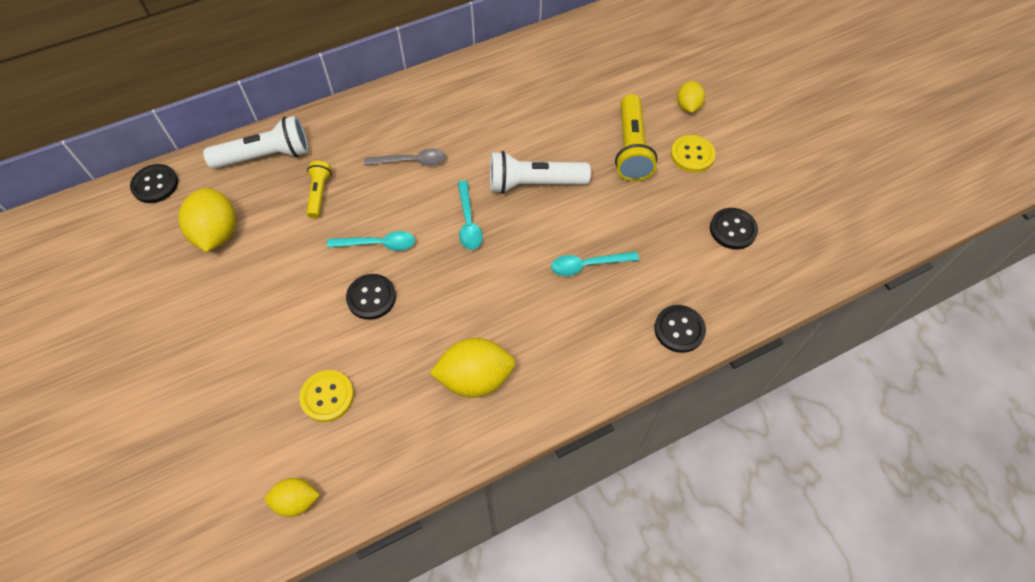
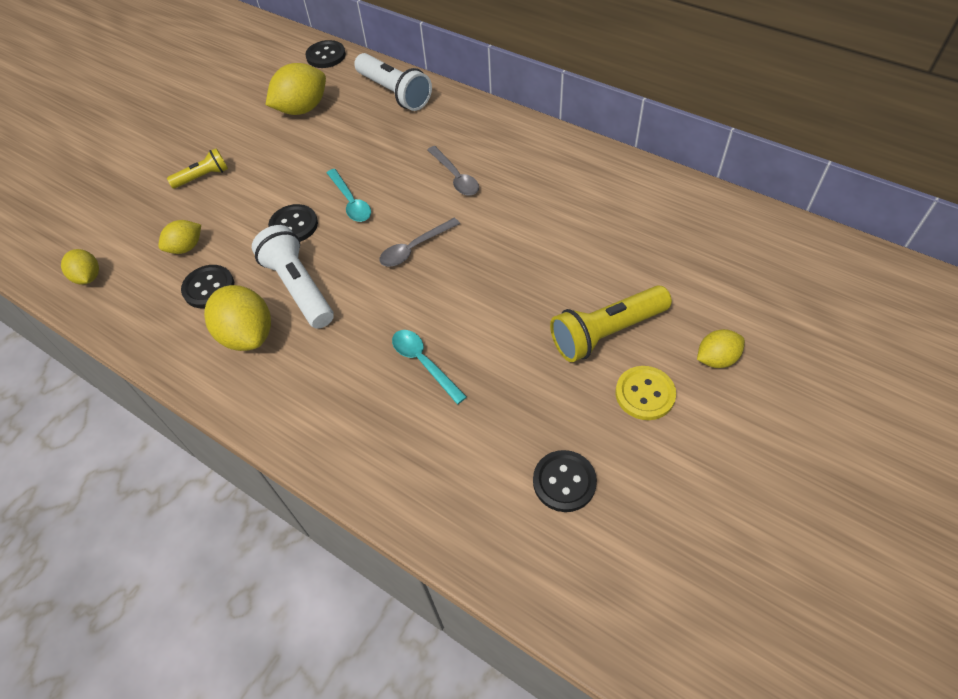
camera: 65 degrees right, 5 degrees down
yellow button [299,370,354,422] -> yellow lemon [158,220,201,254]
yellow flashlight [306,161,332,218] -> yellow flashlight moved to [167,148,228,189]
turquoise spoon [458,181,483,250] -> grey spoon [379,218,460,267]
white flashlight [490,151,591,194] -> white flashlight moved to [252,225,334,329]
black button [654,305,706,353] -> black button moved to [181,265,234,308]

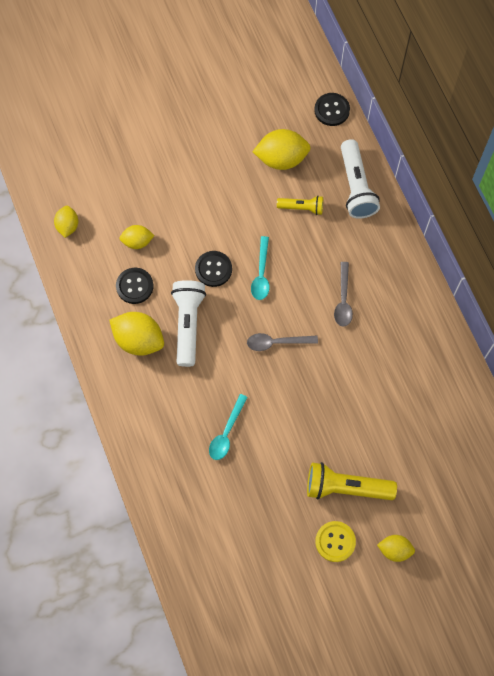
camera: 30 degrees right, 15 degrees up
yellow flashlight [167,148,228,189] -> yellow flashlight moved to [277,196,323,215]
yellow lemon [204,285,271,351] -> yellow lemon turned 60 degrees counterclockwise [109,312,164,356]
turquoise spoon [392,330,467,404] -> turquoise spoon turned 150 degrees counterclockwise [209,394,248,460]
black button [533,450,597,512] -> none

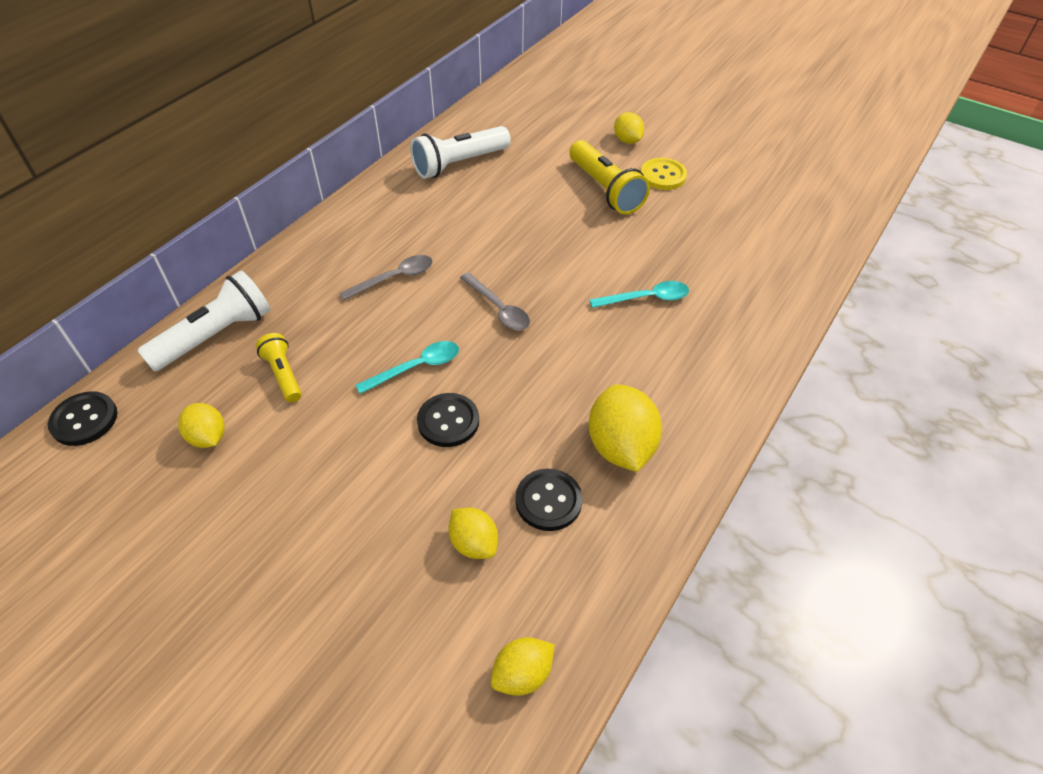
camera: 125 degrees left, 20 degrees down
white flashlight [171,280,206,367] -> white flashlight moved to [410,126,511,179]
yellow lemon [252,129,311,170] -> yellow lemon [178,403,225,448], size x0.59

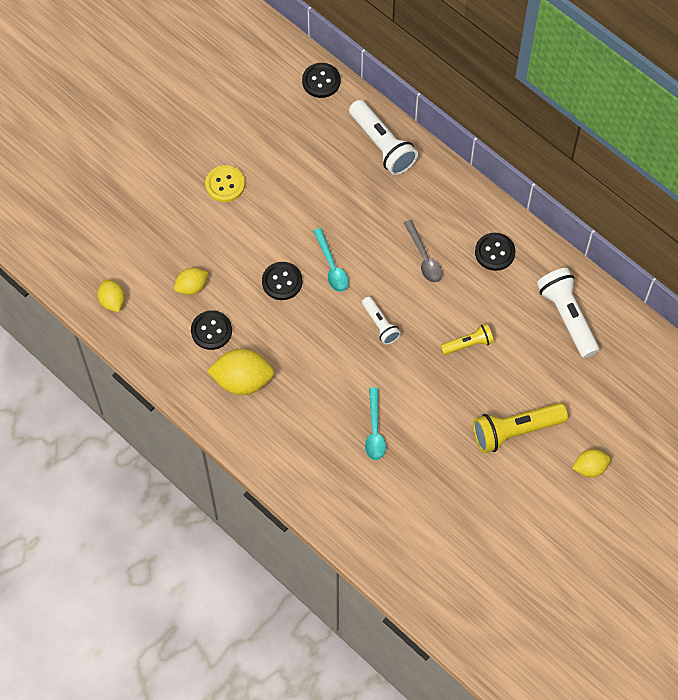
camera: 100 degrees right, 15 degrees up
yellow lemon [178,403,225,448] -> none
yellow flashlight [256,333,302,403] -> yellow flashlight moved to [440,324,494,355]
grey spoon [460,273,530,330] -> white flashlight [362,297,401,345]
yellow button [641,158,687,190] -> yellow button moved to [205,165,245,202]
none -> black button [475,233,516,271]

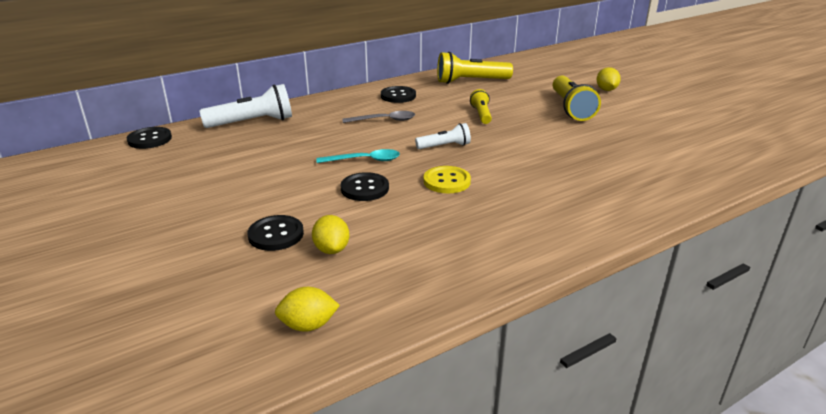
camera: 75 degrees left, 35 degrees down
black button [191,311,232,350] -> black button moved to [247,215,304,251]
yellow button [205,165,245,202] -> yellow button moved to [423,166,471,193]
yellow lemon [207,349,274,395] -> none
turquoise spoon [365,388,386,460] -> none
white flashlight [537,268,599,358] -> yellow flashlight [437,52,513,84]

